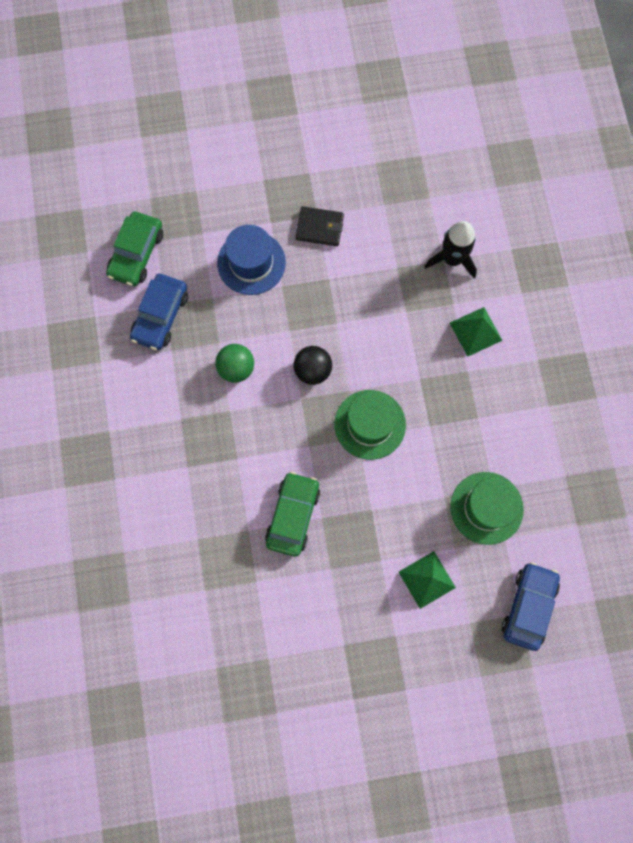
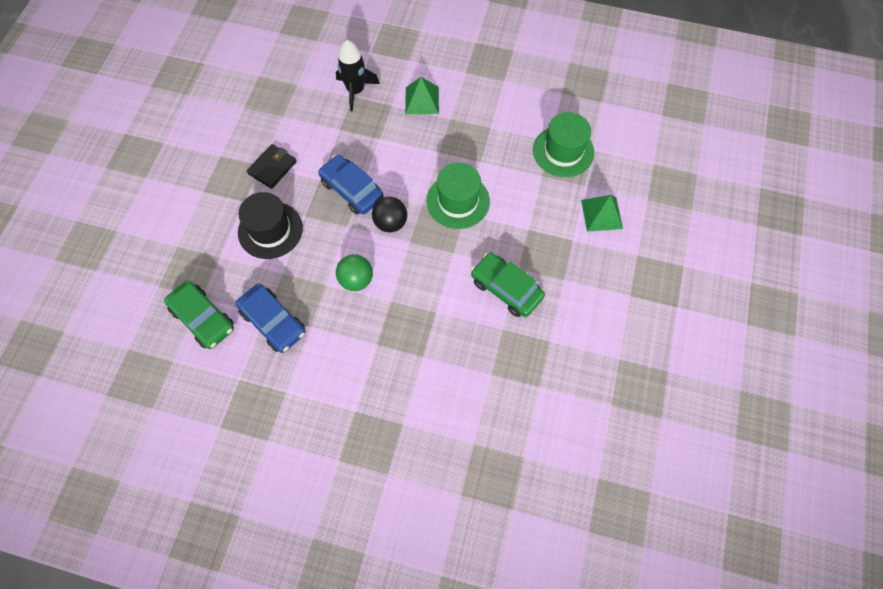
camera: 65 degrees left, 10 degrees down
blue hat [217,225,286,295] -> black hat [238,192,303,259]
blue car [502,562,560,651] -> blue car moved to [318,155,384,214]

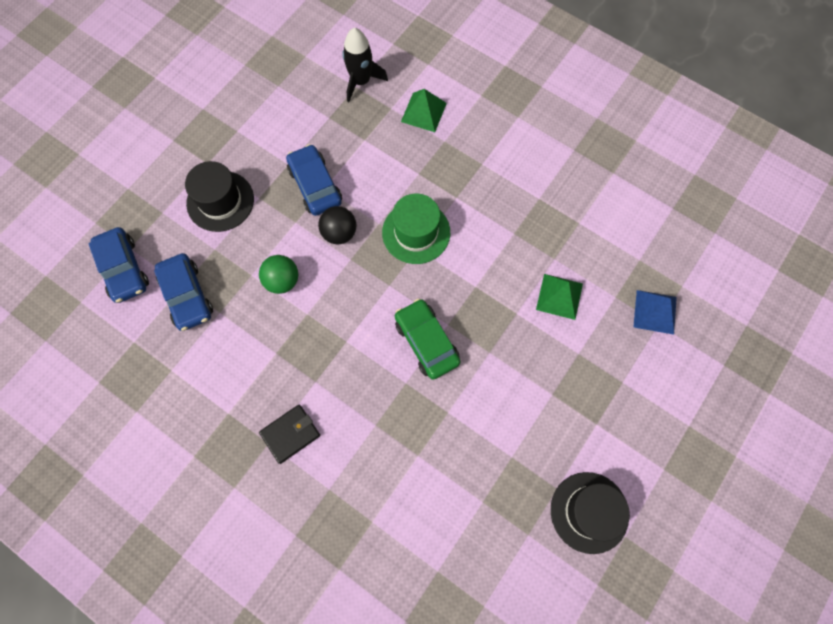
camera: 20 degrees right, 5 degrees up
green car [164,280,234,349] -> blue car [88,227,149,303]
black wallet [247,144,297,189] -> black wallet moved to [259,405,320,464]
green hat [533,112,594,177] -> none
none -> black hat [551,472,630,554]
none -> blue pyramid [633,290,677,335]

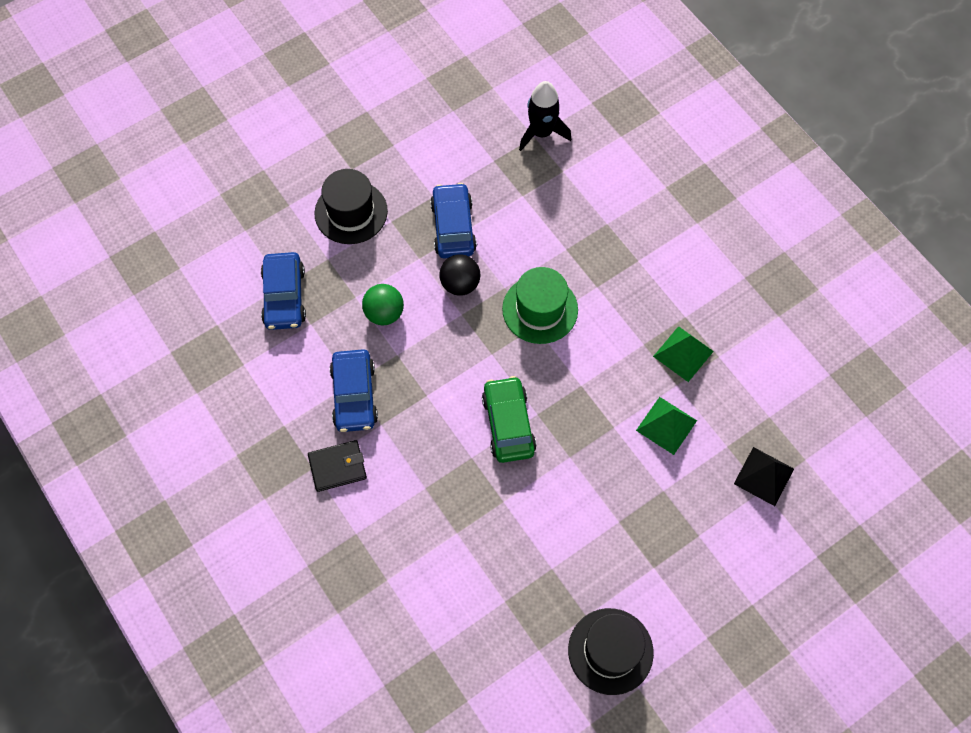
camera: 20 degrees right, 5 degrees down
blue car [88,227,149,303] -> blue car moved to [330,349,378,432]
green pyramid [401,89,447,132] -> green pyramid moved to [653,326,714,382]
blue pyramid [633,290,677,335] -> black pyramid [734,447,794,506]

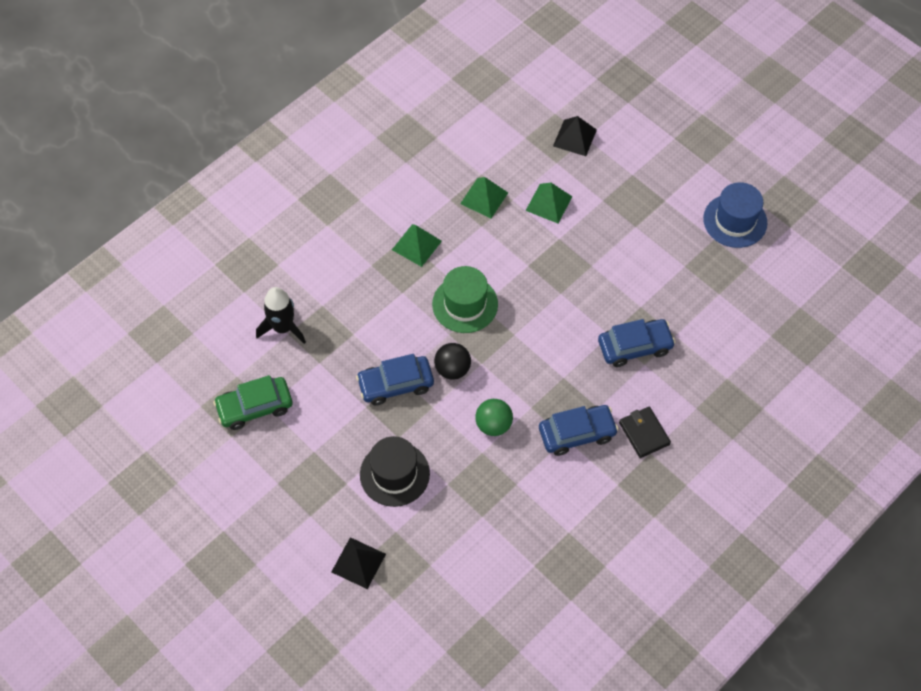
camera: 100 degrees left, 5 degrees down
blue car [261,252,306,330] -> blue car moved to [598,319,676,367]
green car [482,376,537,463] -> green car moved to [213,375,292,430]
black hat [568,608,654,695] -> blue hat [703,182,767,248]
none -> black pyramid [332,537,386,589]
none -> green pyramid [392,224,442,267]

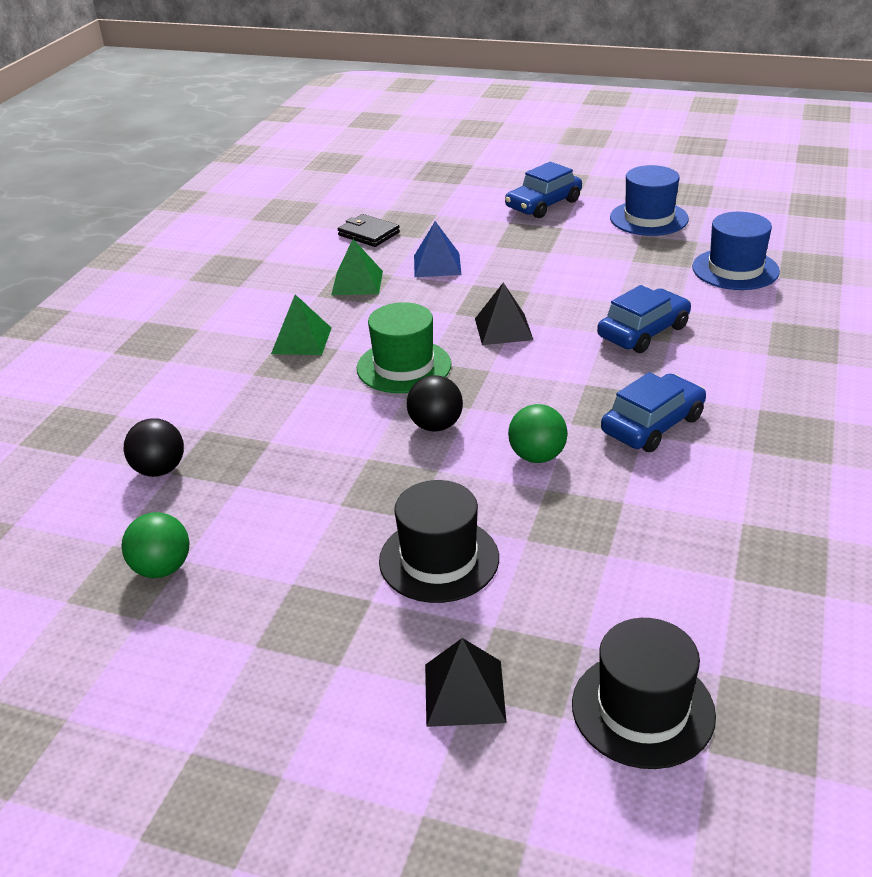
camera: 25 degrees left, 25 degrees down
green car [213,375,292,430] -> green ball [122,512,189,578]
black rocket [256,287,306,344] -> black ball [124,418,184,477]
blue car [356,354,434,406] -> blue car moved to [505,162,582,218]
green pyramid [526,183,573,223] -> blue pyramid [414,221,461,277]
black pyramid [553,116,597,156] -> black pyramid moved to [475,282,533,345]
black wallet [619,407,671,458] -> black wallet moved to [338,214,400,247]
none -> black hat [572,618,716,769]
none -> blue hat [692,212,780,290]

